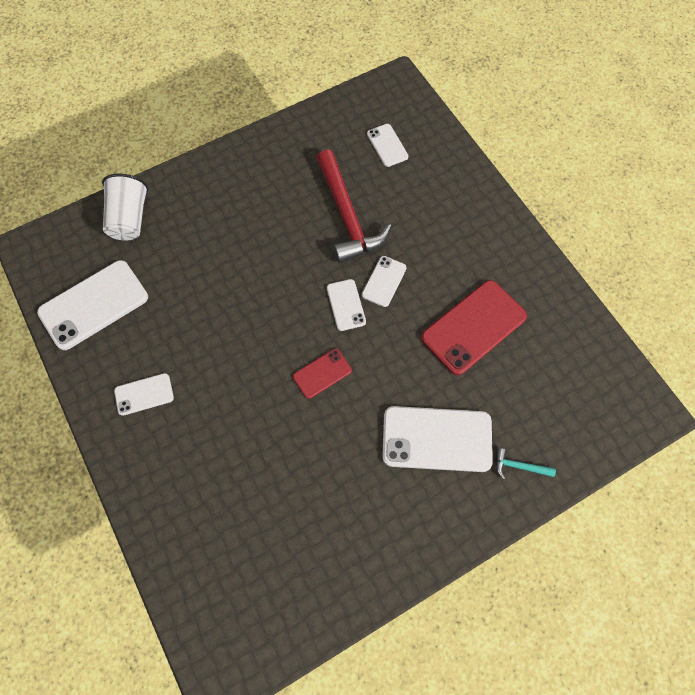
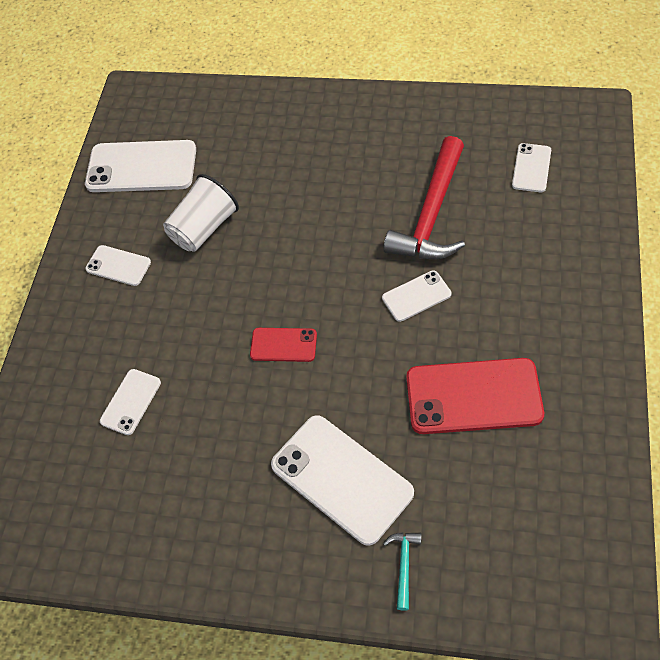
camera: 45 degrees right, 10 degrees down
white cup [102,174,149,241] -> white cup moved to [163,174,239,252]
white phone [327,279,366,331] -> white phone moved to [100,369,161,435]
turquoise hammer [496,448,556,479] -> turquoise hammer turned 45 degrees clockwise [383,532,422,611]

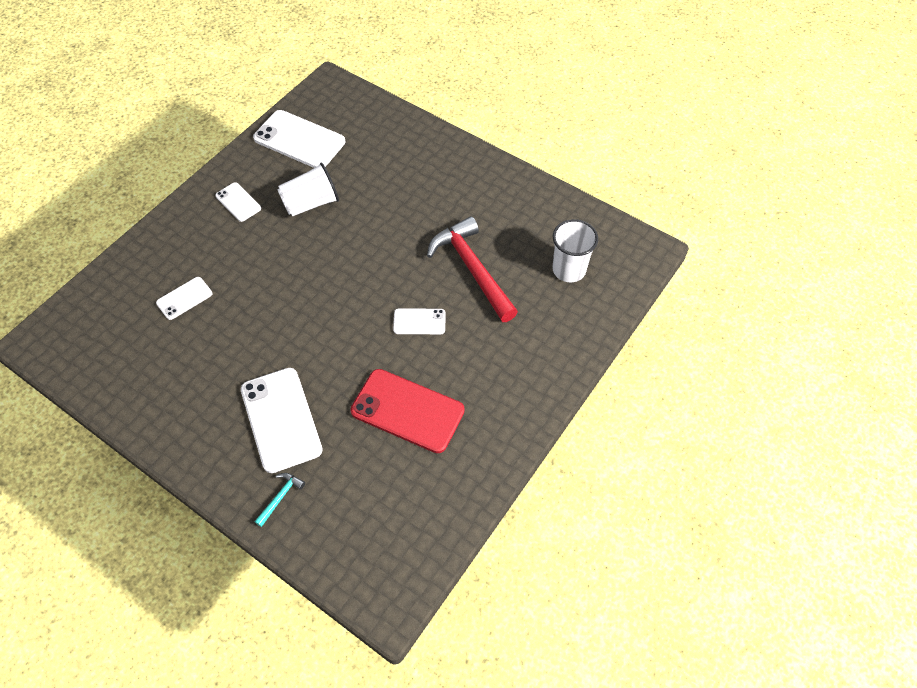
camera: 20 degrees right, 0 degrees up
red phone [250,328,317,362] -> none
red hammer [383,136,465,259] -> red hammer turned 105 degrees clockwise [427,216,518,322]
white phone [512,143,551,192] -> white cup [553,219,598,282]

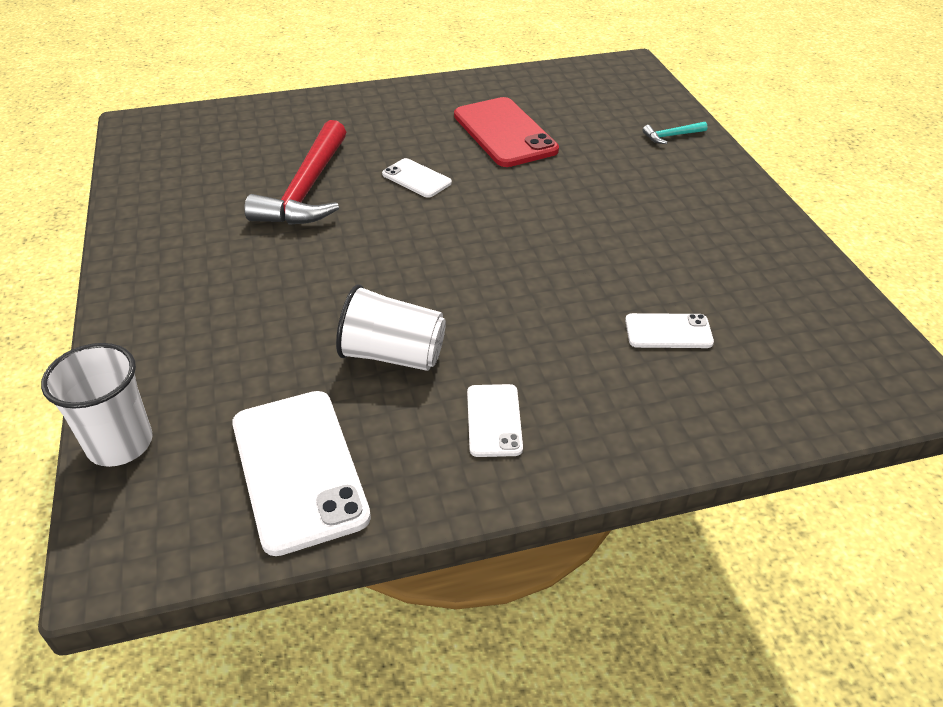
camera: 140 degrees left, 15 degrees down
white phone [241,368,323,473] -> none
white cup [553,219,598,282] -> white cup moved to [41,343,153,467]

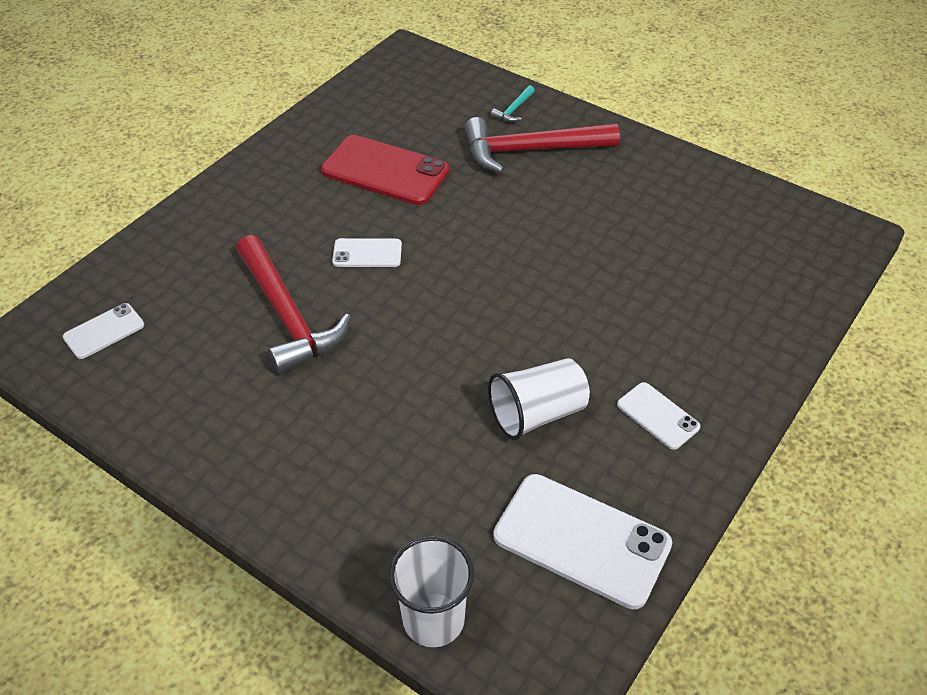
camera: 40 degrees left, 5 degrees up
white phone [625,313,714,348] -> white phone moved to [63,303,144,359]
none -> red hammer [465,117,620,173]

